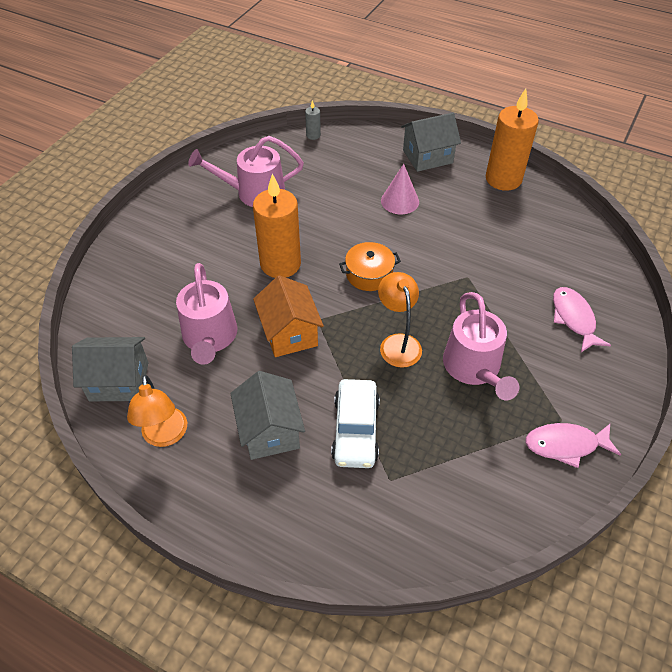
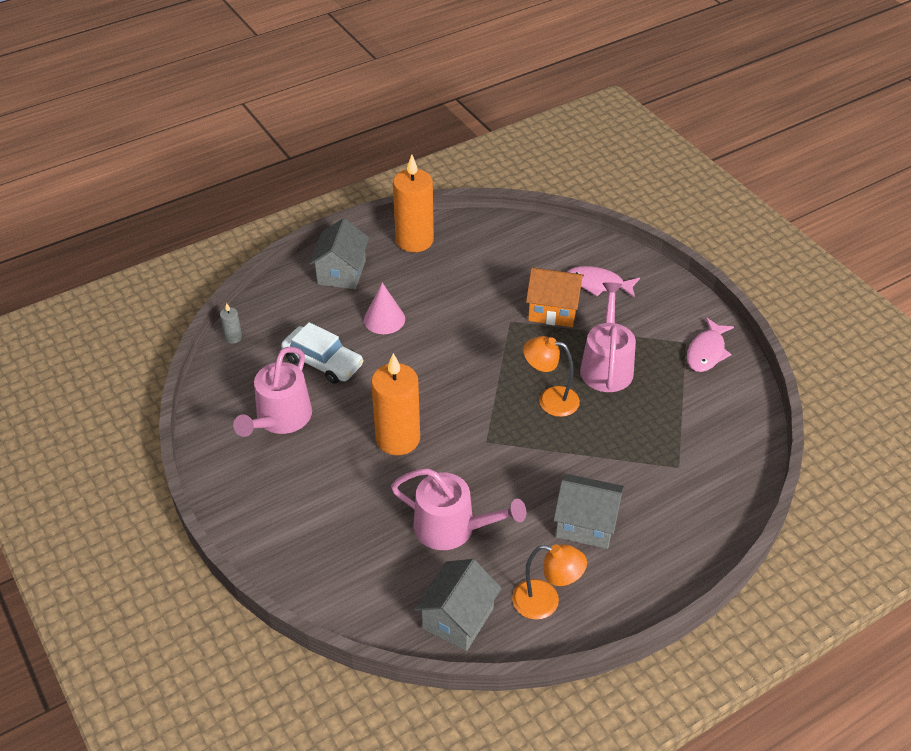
camera: 60 degrees left, 5 degrees down
orange house [253,275,324,357] -> orange house moved to [526,268,584,327]
white car [331,379,380,468] -> white car moved to [281,322,364,384]
orange pot [339,242,401,291] -> none
pink watering can [443,292,519,400] -> pink watering can turned 105 degrees counterclockwise [580,283,636,392]

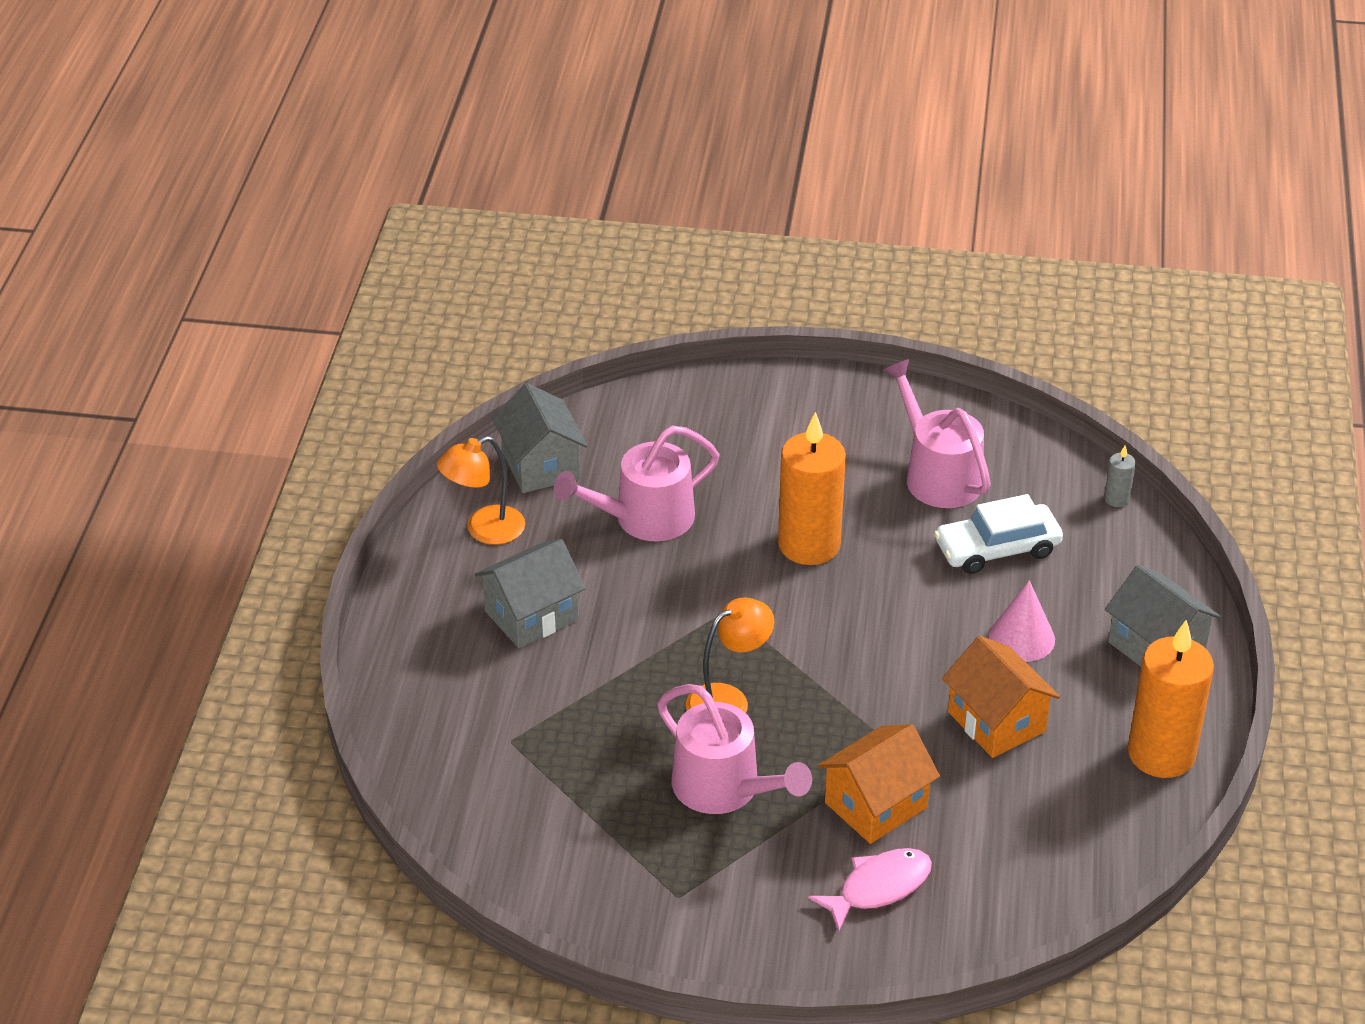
camera: 130 degrees right, 5 degrees down
pink fish [687,317,734,372] -> none
none -> orange house [942,636,1060,758]

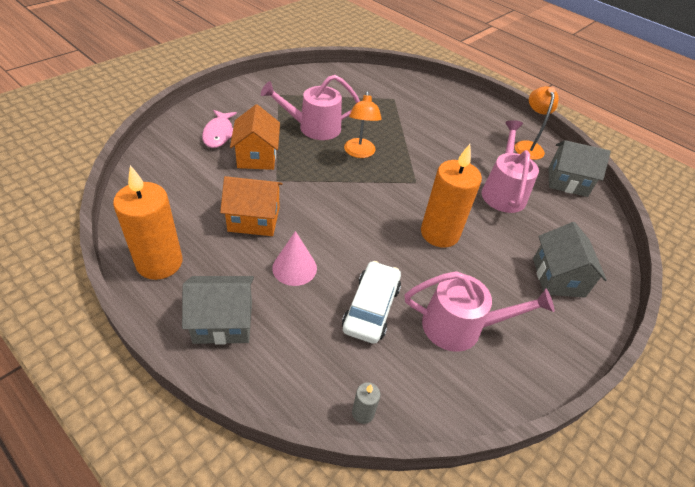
camera: 120 degrees right, 5 degrees up
grey house [475,539,586,648] -> grey house moved to [533,222,607,297]

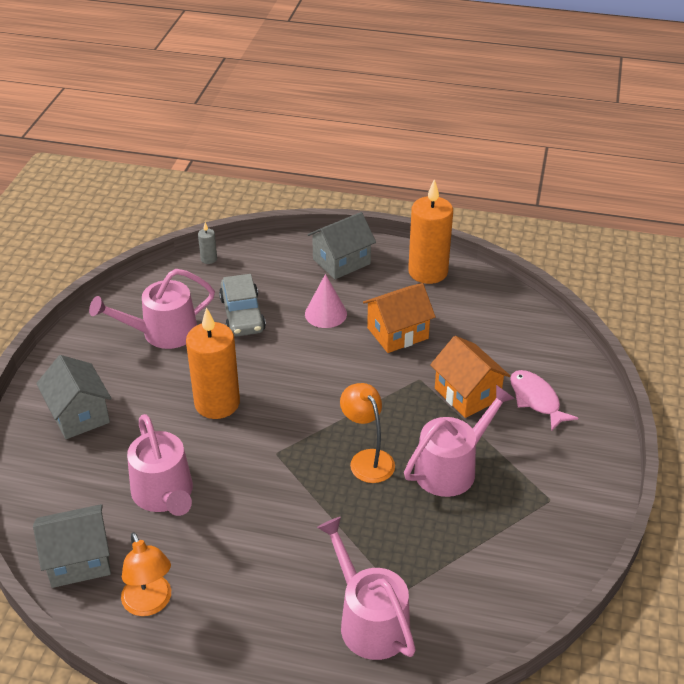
camera: 155 degrees right, 5 degrees down
white car [342,261,401,344] -> grey car [219,274,266,337]
none -> pink watering can [317,517,416,660]

